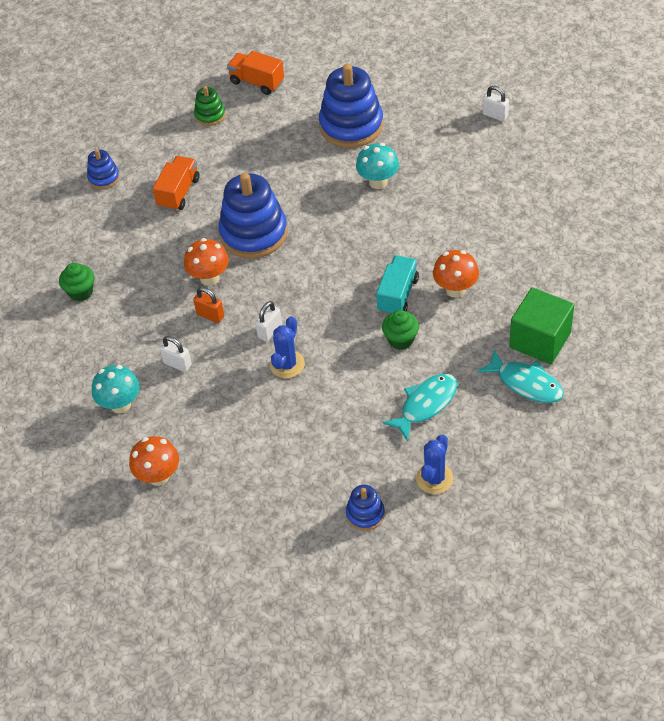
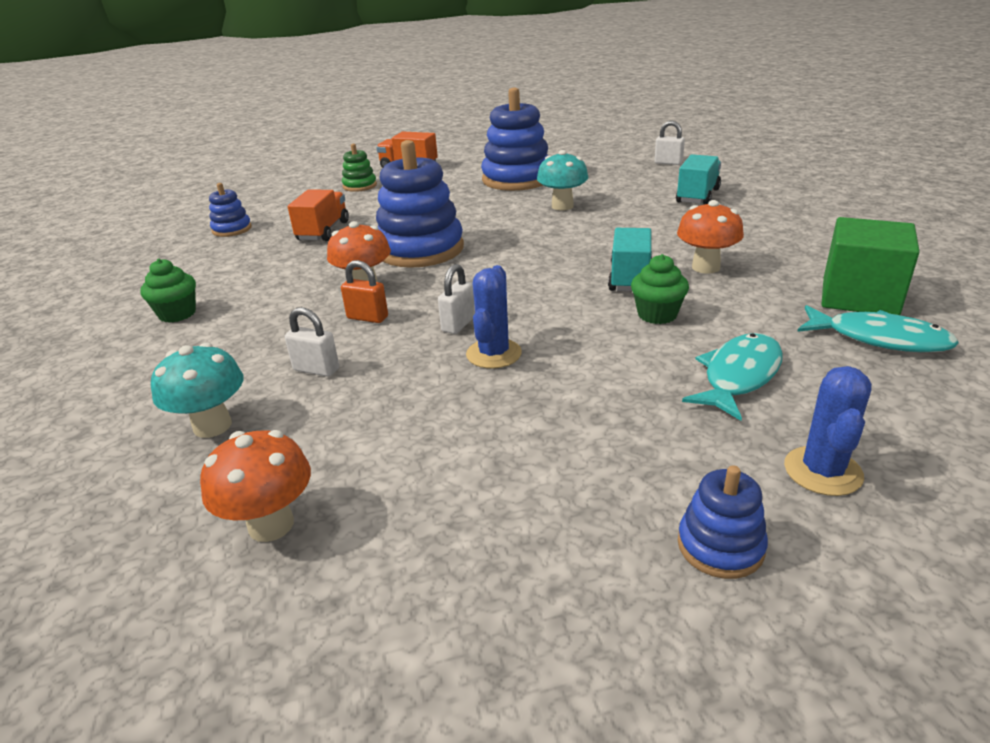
camera: 10 degrees left, 20 degrees down
none -> turquoise truck [676,154,721,205]

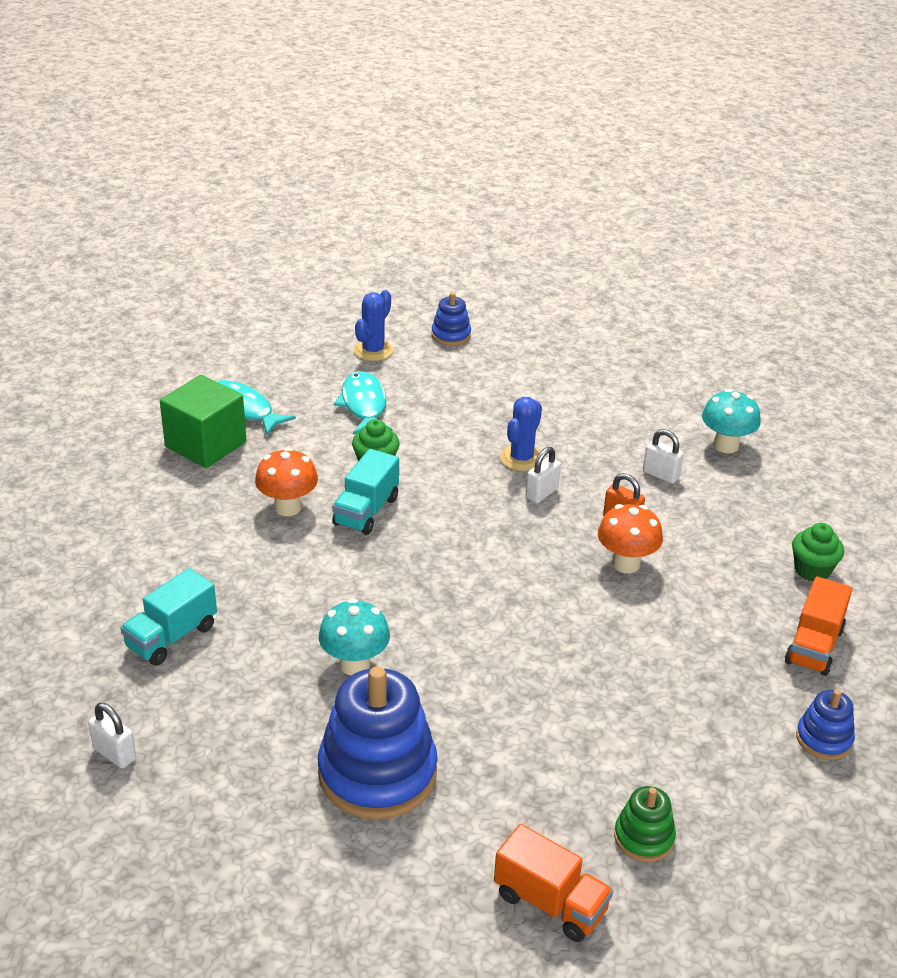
camera: 170 degrees left, 5 degrees up
orange mushroom [200,430,311,542] -> none
orange truck [288,189,349,241] -> orange truck moved to [785,576,852,676]
blue stacking toy [376,140,464,268] -> none
turquoise fish [682,333,783,421] -> turquoise fish turned 120 degrees clockwise [334,371,392,435]

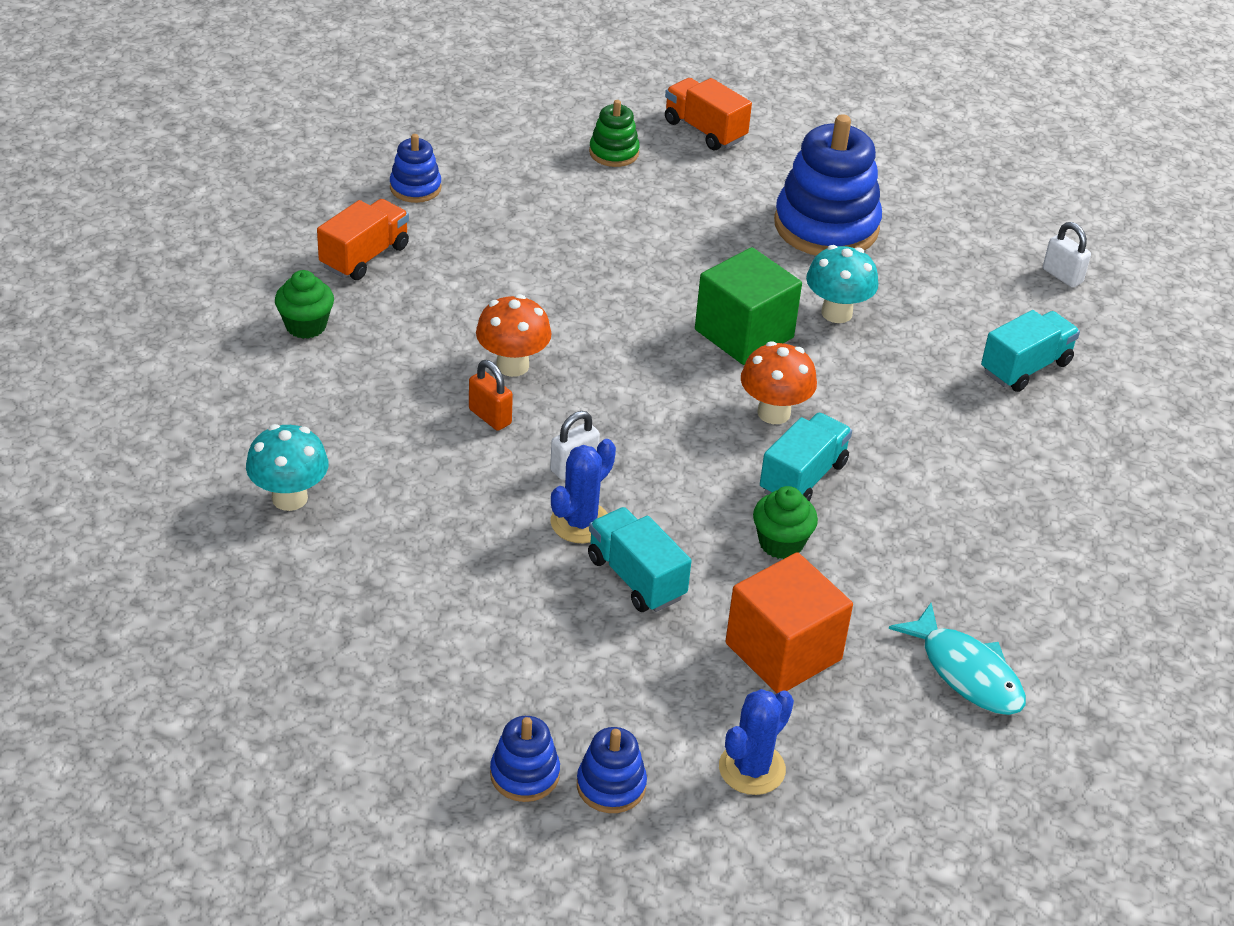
camera: 170 degrees left, 5 degrees up
green cube [160,375,246,468] -> green cube moved to [695,247,802,365]
orange mushroom [255,447,318,516] -> orange mushroom moved to [741,341,817,424]
turquoise fish [334,371,392,435] -> orange cube [725,552,853,693]
white padlock [643,429,684,484] -> none
none -> blue stacking toy [490,716,560,802]
none -> turquoise truck [588,507,692,612]

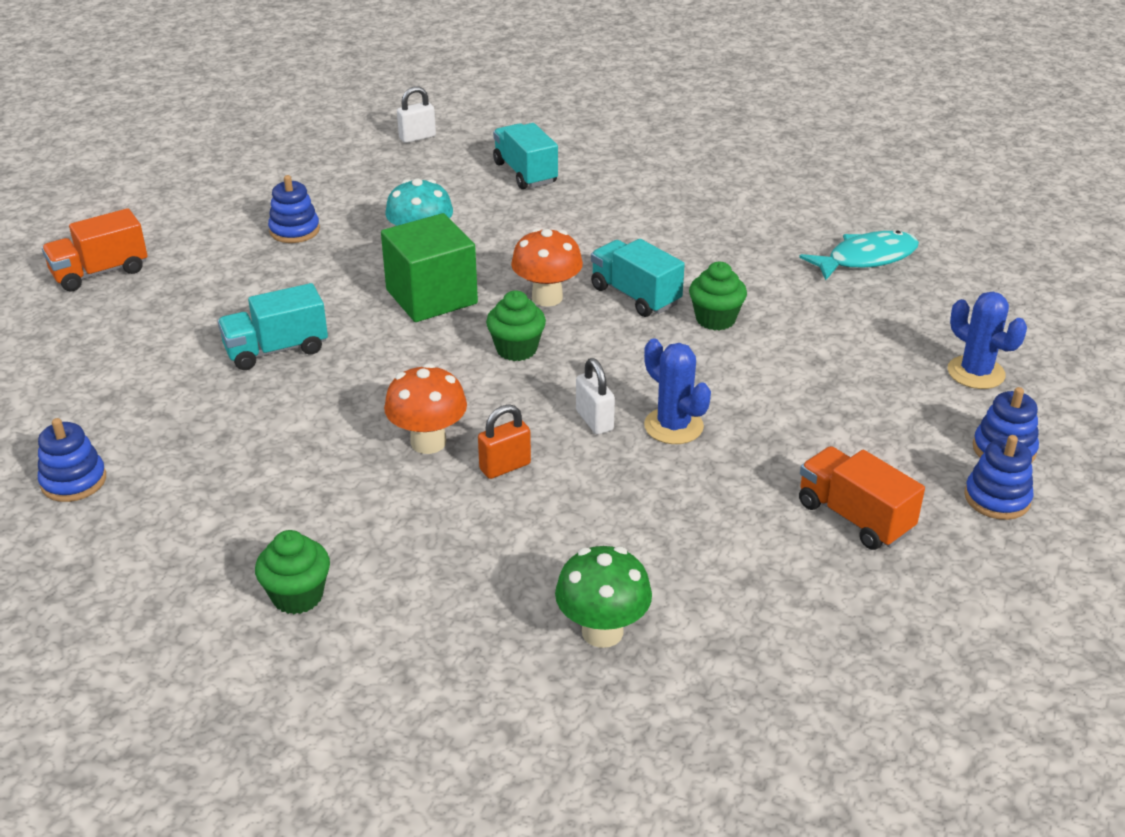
camera: 75 degrees left, 5 degrees down
turquoise mushroom [246,424,328,511] -> green mushroom [555,546,652,648]
orange truck [317,199,409,280] -> orange truck moved to [799,446,925,550]
turquoise truck [588,507,692,612] -> turquoise truck moved to [218,283,328,370]
green stacking toy [589,100,640,167] -> none
orange cube [725,552,853,693] -> none
blue stacking toy [774,114,882,256] -> blue stacking toy [268,175,320,243], size x0.49
none -> green cupcake [486,290,546,361]

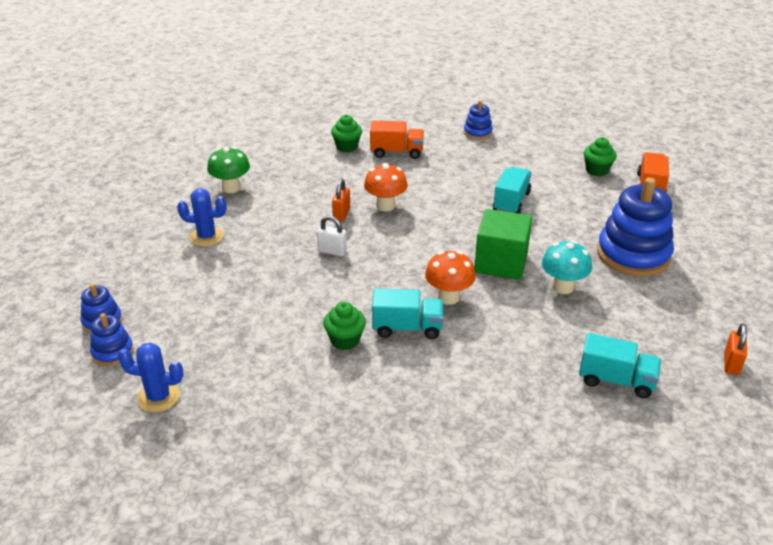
camera: 135 degrees right, 0 degrees up
blue stacking toy [268,175,320,243] -> blue stacking toy [597,177,674,277], size x2.04
white padlock [397,86,436,143] -> orange padlock [724,323,747,375]
green cupcake [486,290,546,361] -> green cupcake moved to [584,137,617,176]
blue cactus [644,339,711,444] -> blue cactus moved to [177,188,227,247]
turquoise fish [799,231,919,280] -> none
orange truck [799,446,925,550] -> orange truck moved to [370,120,424,159]

